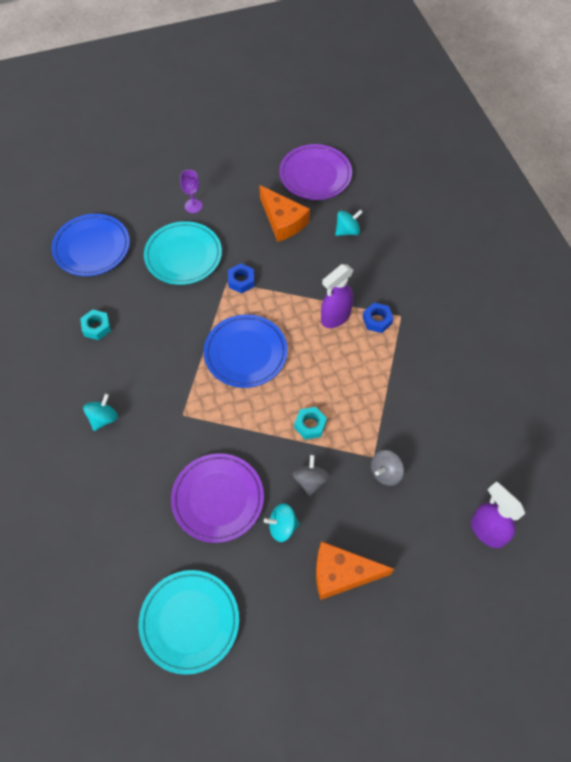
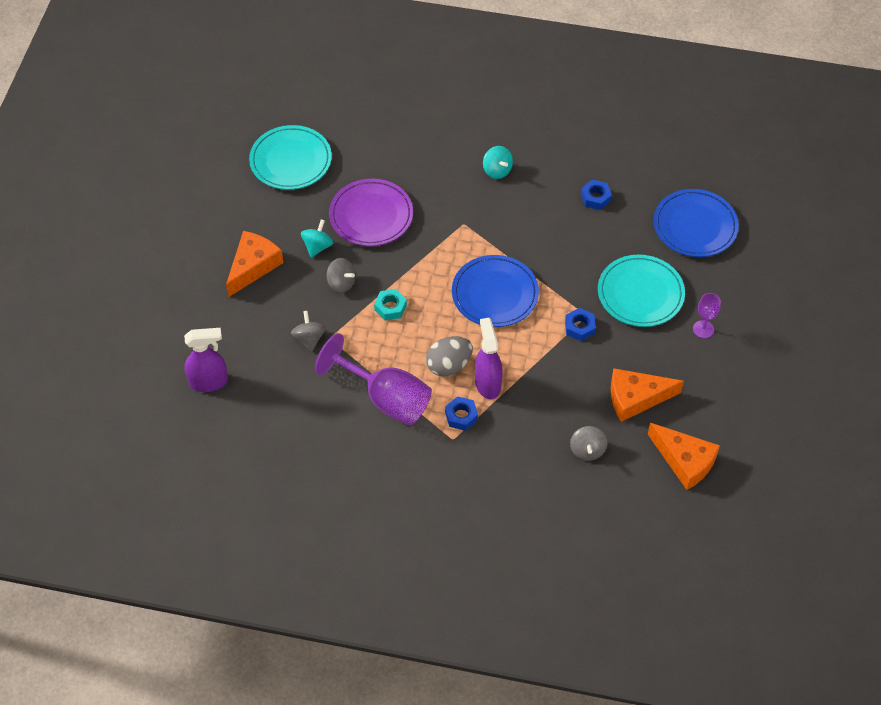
camera: 120 degrees right, 5 degrees down
turquoise nut [80,310,111,340] -> blue nut [581,180,612,210]
purple plate [279,144,352,200] -> orange cheese [648,423,720,490]
turquoise spinning top [335,209,363,236] -> grey spinning top [570,426,608,461]
none -> purple goblet [315,333,432,425]
none -> grey egg [426,336,473,376]

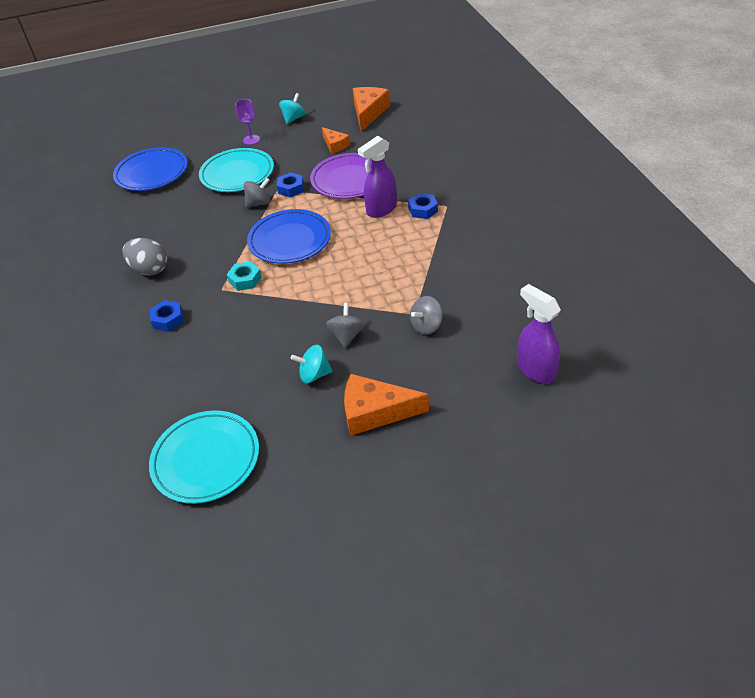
camera: 115 degrees left, 10 degrees down
purple goblet [315,333,432,425] -> none
purple plate [329,179,413,246] -> purple plate moved to [310,153,372,199]
turquoise nut [374,289,407,320] -> turquoise nut moved to [227,261,262,291]
grey egg [426,336,473,376] -> grey egg moved to [123,238,167,275]
turquoise spinning top [483,146,513,179] -> turquoise spinning top moved to [279,93,306,124]
grey spinning top [570,426,608,461] -> grey spinning top moved to [244,178,270,208]
blue nut [581,180,612,210] -> blue nut moved to [150,300,184,332]
orange cheese [611,368,684,422] -> orange cheese [322,127,350,154], size x0.59

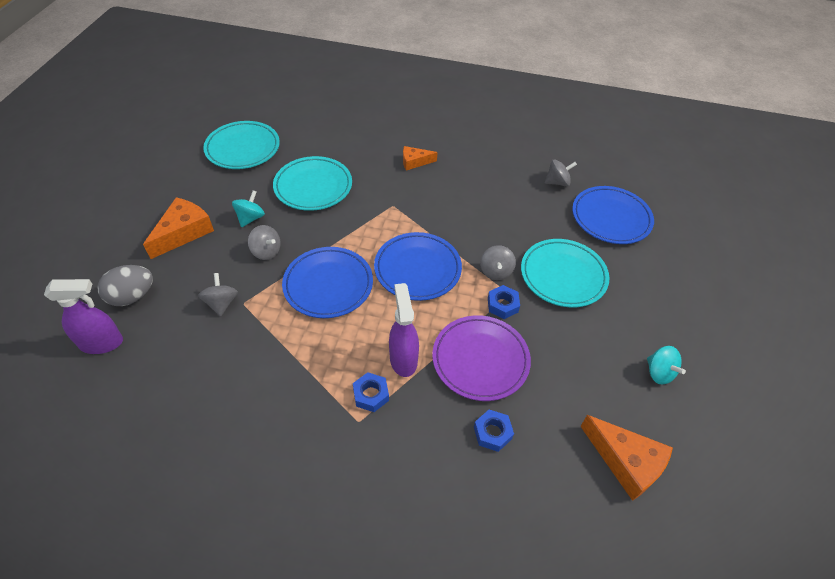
camera: 115 degrees right, 5 degrees up
grey egg [123,238,167,275] -> grey egg moved to [98,265,153,306]
blue nut [150,300,184,332] -> blue nut moved to [474,410,514,452]
turquoise nut [227,261,262,291] -> none
purple goblet [235,99,260,145] -> none
orange cheese [322,127,350,154] -> orange cheese moved to [403,146,438,171]
none -> turquoise plate [273,156,352,211]
none -> blue plate [282,247,373,318]
none -> grey spinning top [545,159,577,186]

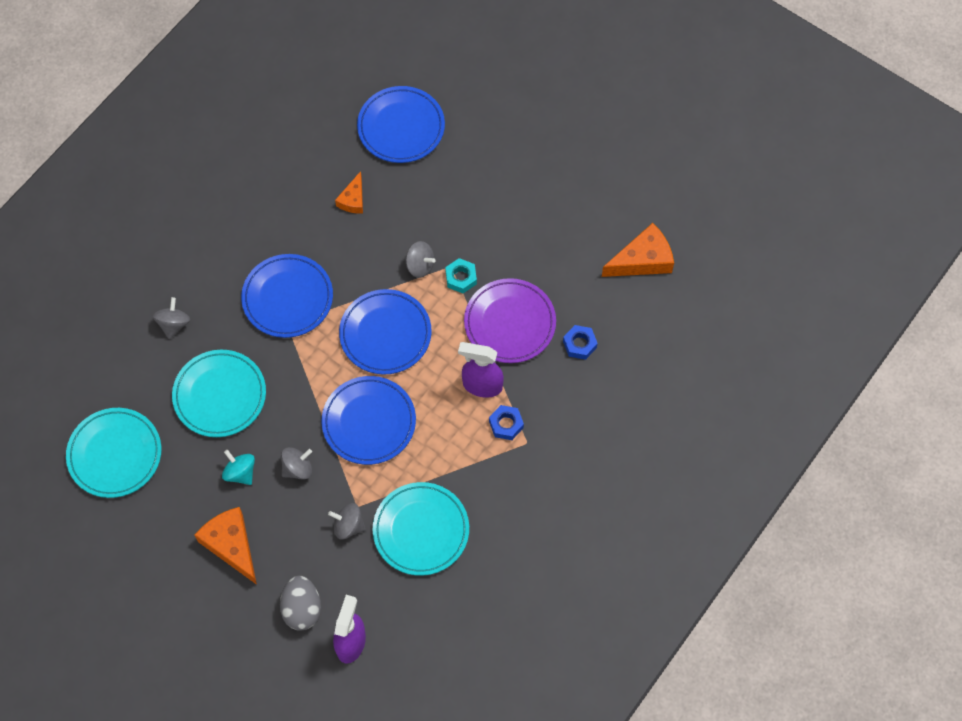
camera: 65 degrees left, 15 degrees up
orange cheese [403,146,438,171] -> orange cheese moved to [335,171,363,214]
blue nut [488,285,520,319] -> turquoise nut [445,258,477,293]
turquoise plate [521,239,609,308] -> turquoise plate moved to [372,482,469,576]
grey spinning top [545,159,577,186] -> grey spinning top moved to [153,297,190,339]
turquoise spinning top [647,346,686,384] -> none
none -> blue plate [241,254,333,338]

